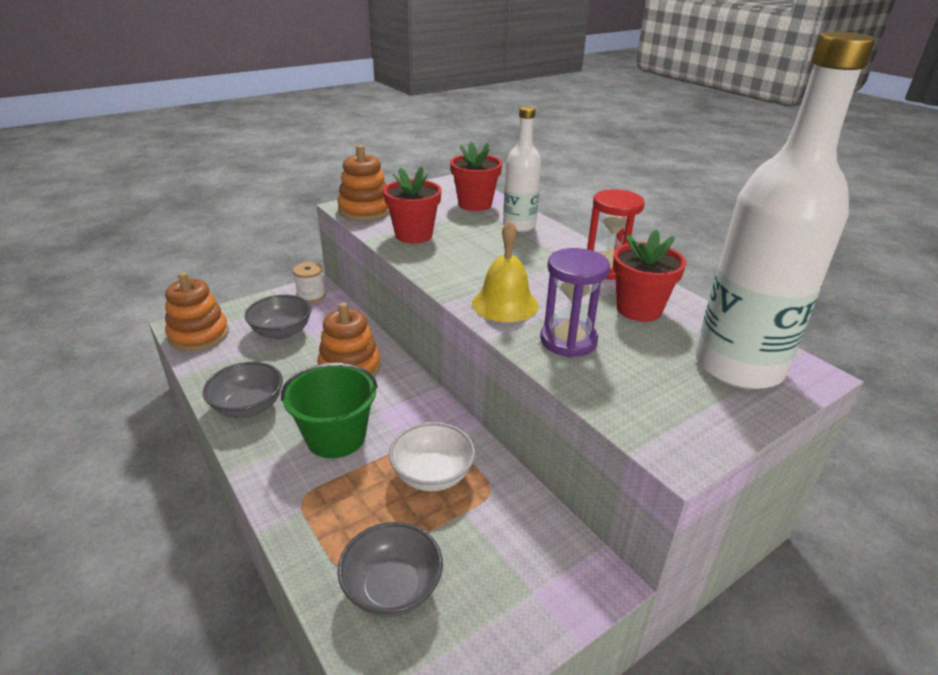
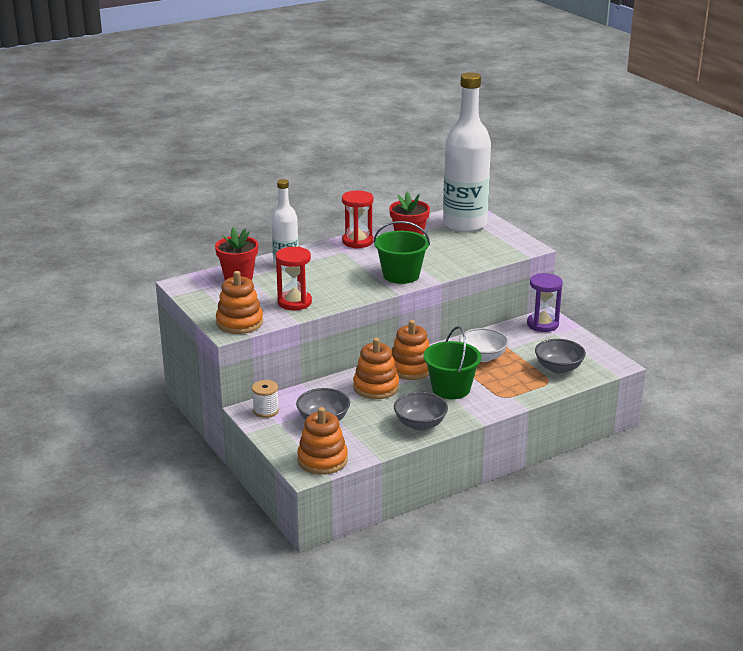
camera: 85 degrees left, 5 degrees down
red flower pot [383,166,441,243] -> red hourglass [276,247,312,310]
yellow bell [472,221,538,322] -> green bucket [373,221,430,284]
purple hourglass [540,248,610,357] -> purple hourglass moved to [527,273,563,332]
none -> orange stacking toy [392,320,429,380]

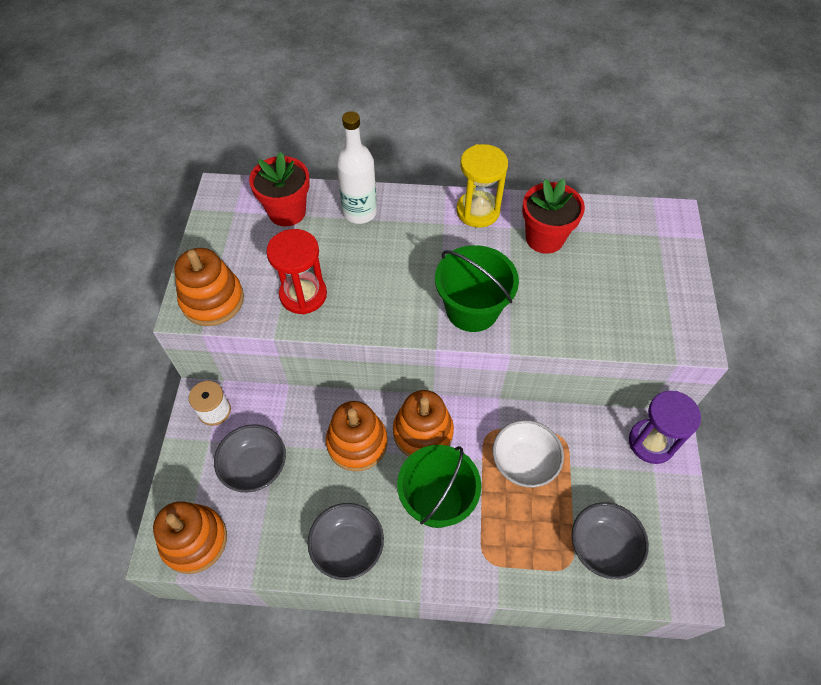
camera: 35 degrees right, 30 degrees up
red hourglass [342,190,373,249] -> yellow hourglass [456,144,508,228]
white bottle [443,72,491,232] -> none

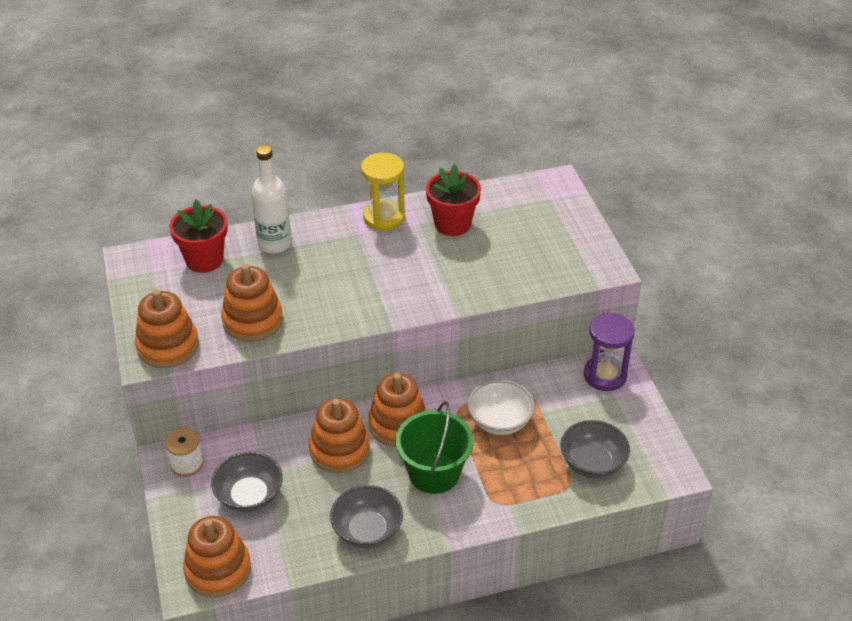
camera: 20 degrees left, 15 degrees down
red hourglass [266,229,327,314] -> orange stacking toy [221,264,283,341]
green bucket [435,245,519,332] -> none

